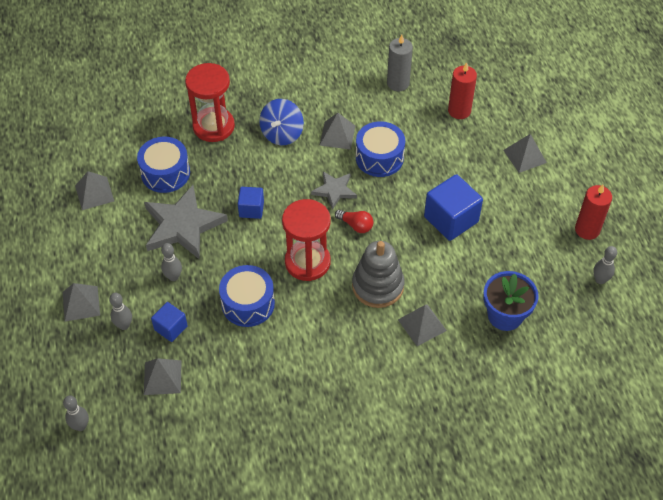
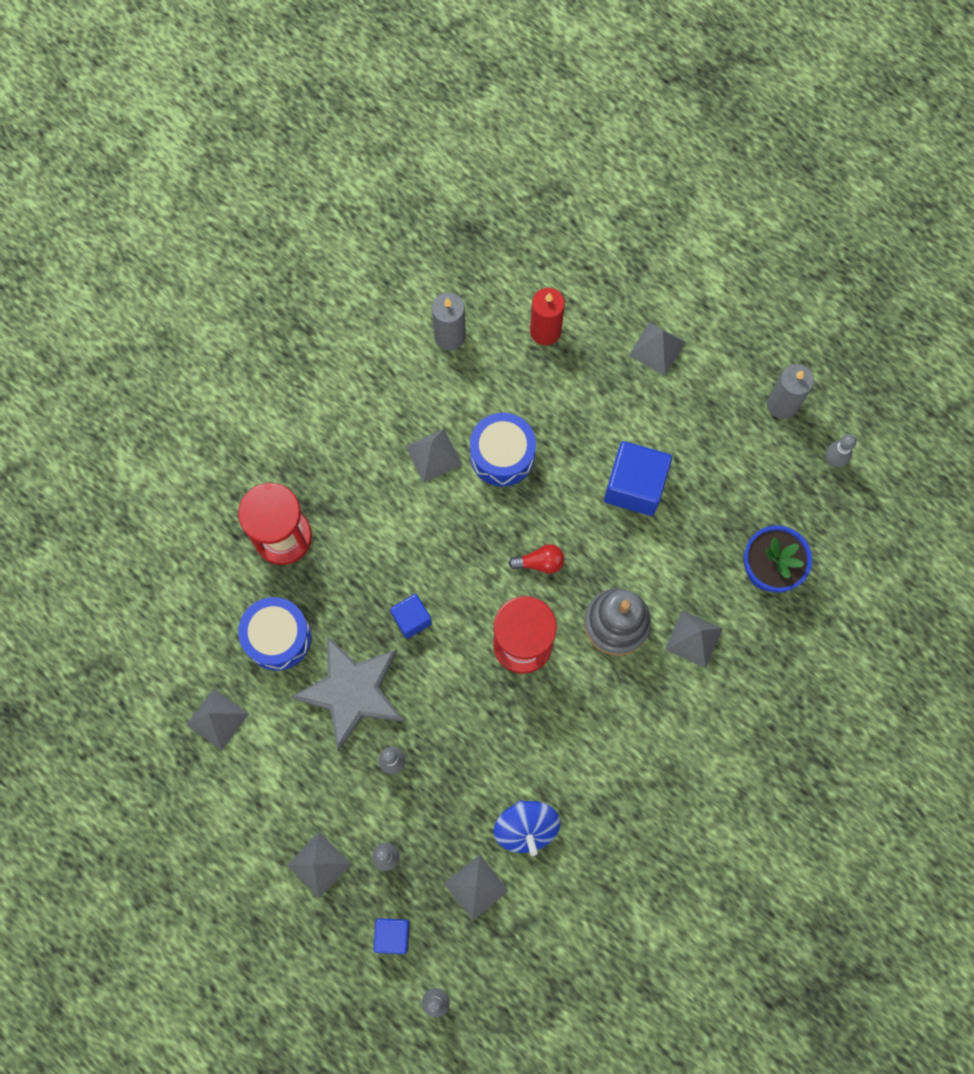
camera: 35 degrees left, 20 degrees up
blue cube [151,302,188,342] -> blue cube moved to [374,918,410,954]
blue drum [219,265,275,327] -> none
blue spinning top [259,99,304,145] -> blue spinning top moved to [494,800,560,856]
grey star [311,171,357,210] -> none
red candle [575,185,612,240] -> grey candle [767,364,814,419]

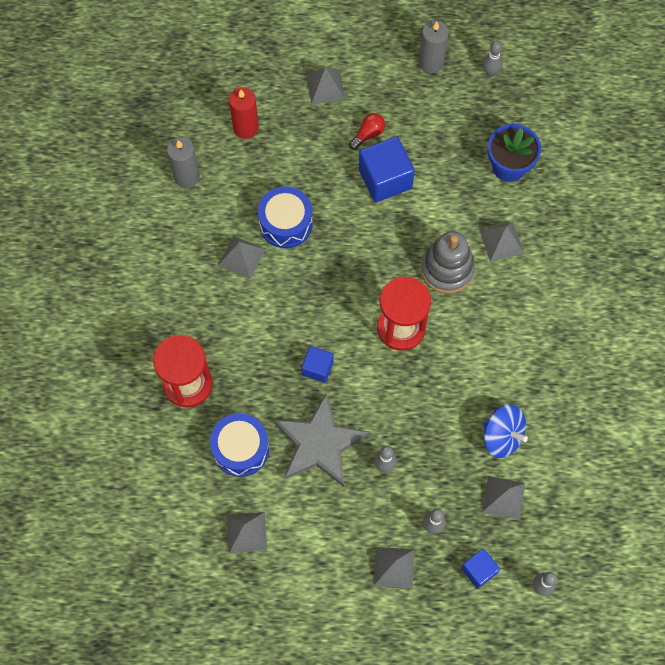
camera: 40 degrees left, 5 degrees down
red light bulb [508,544,564,574] -> red light bulb moved to [349,113,385,150]

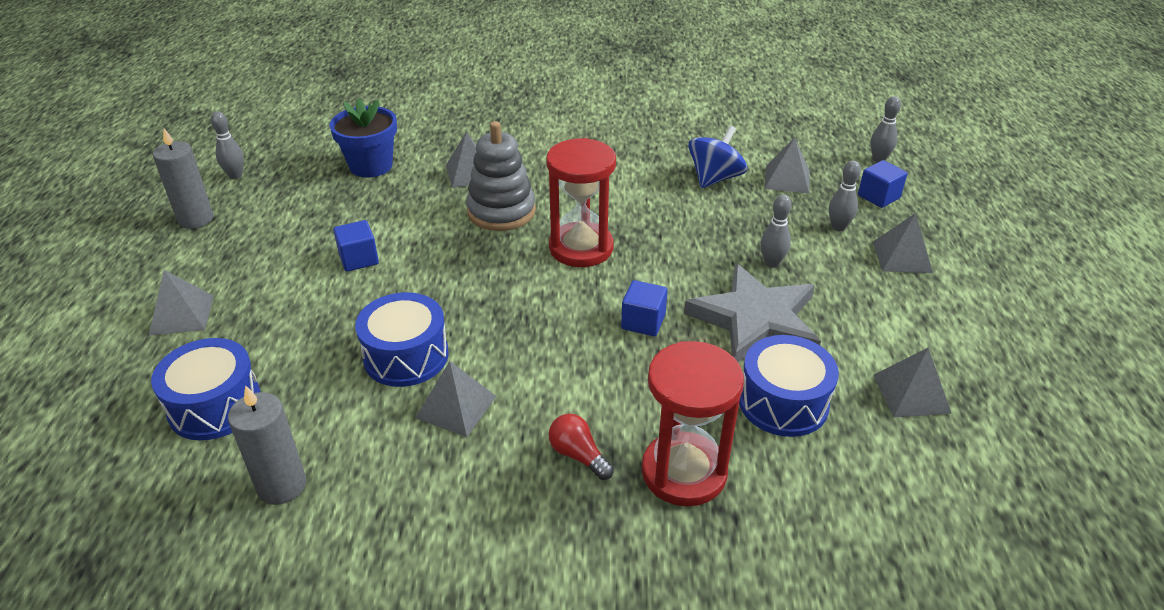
camera: 90 degrees left, 30 degrees down
red candle [229,87,259,139] -> blue drum [151,338,261,440]
red light bulb [349,113,385,150] -> red light bulb moved to [549,414,614,480]
blue cube [359,136,415,202] -> blue cube [333,220,379,272], size x0.57

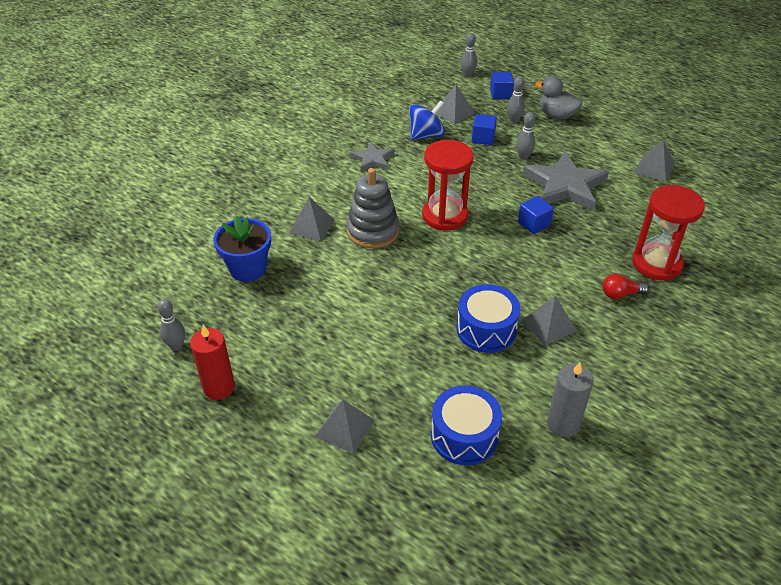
camera: 55 degrees left, 5 degrees up
grey candle [153,128,214,229] -> red candle [190,325,235,400]
blue cube [333,220,379,272] -> blue cube moved to [472,114,497,145]
blue spinning top [688,126,747,188] -> blue spinning top turned 75 degrees clockwise [409,100,445,140]
blue drum [739,335,839,437] -> none
grey pyramid [873,213,933,273] -> grey duck [535,76,583,120]
none -> grey star [350,142,394,172]

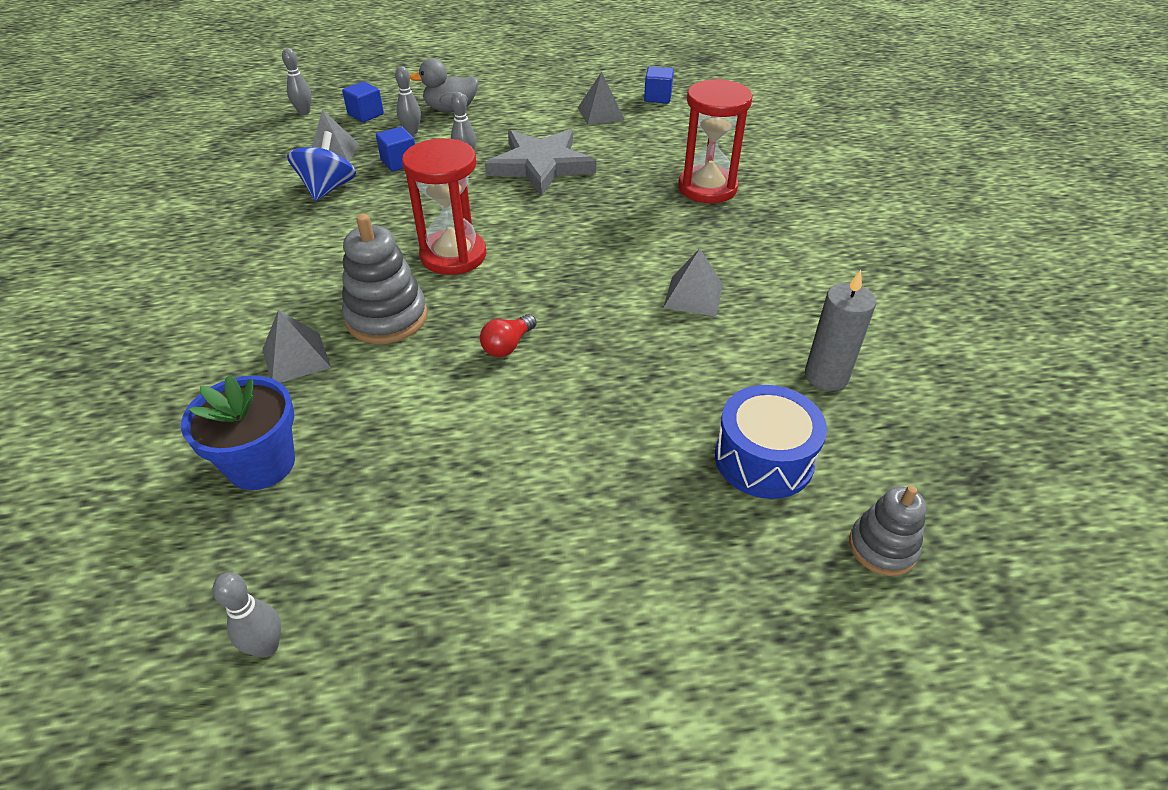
camera: 45 degrees left, 0 degrees up
red candle [190,325,235,400] -> none
grey pyramid [315,400,375,454] -> none
grey star [350,142,394,172] -> none
blue drum [457,284,521,353] -> none
blue cube [518,196,554,234] -> blue cube moved to [644,66,674,103]
red light bulb [602,274,649,299] -> red light bulb moved to [480,314,537,357]
none -> grey stacking toy [849,485,926,576]

